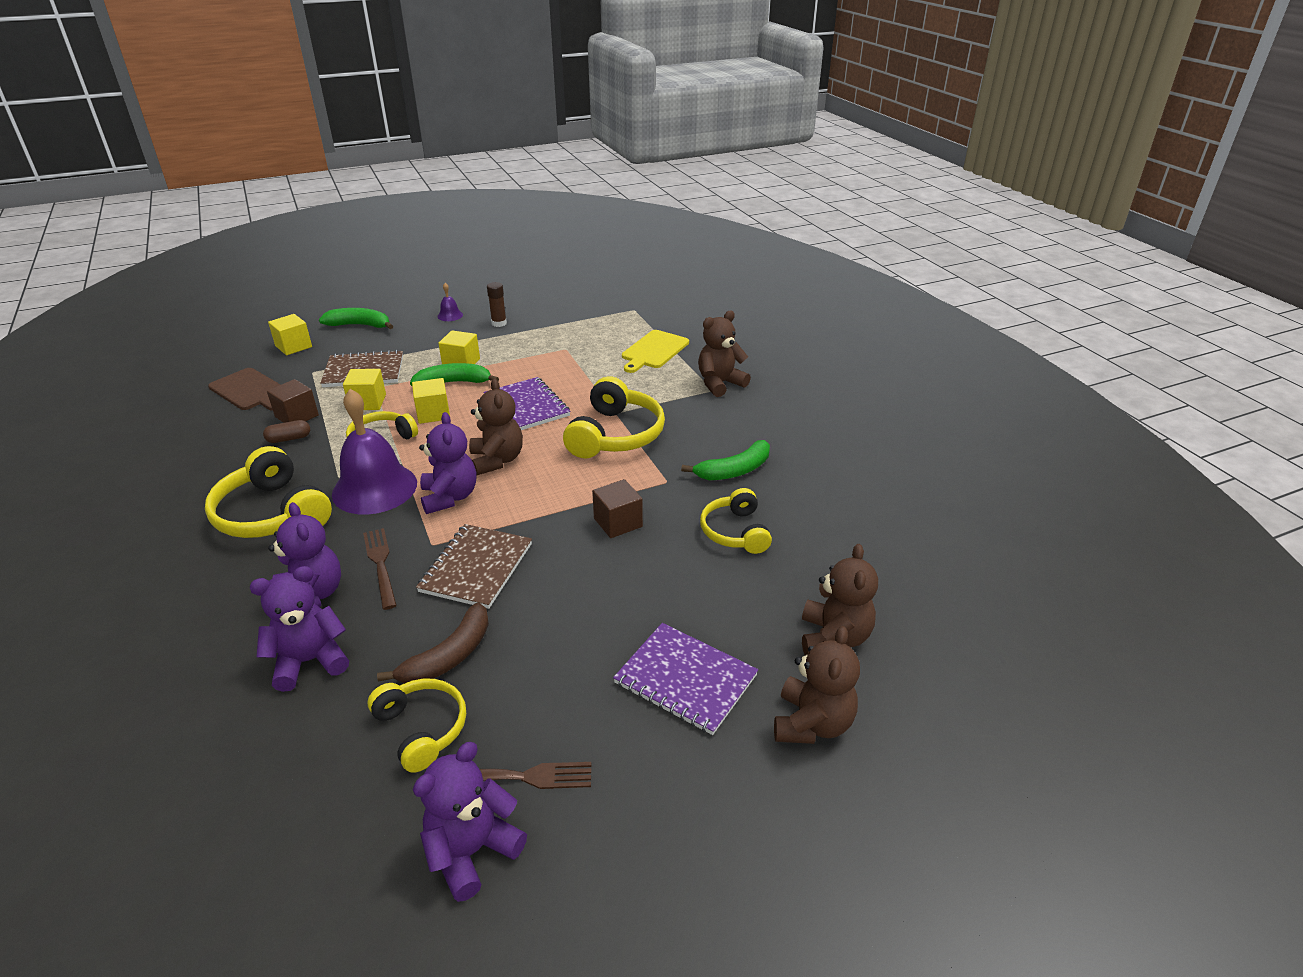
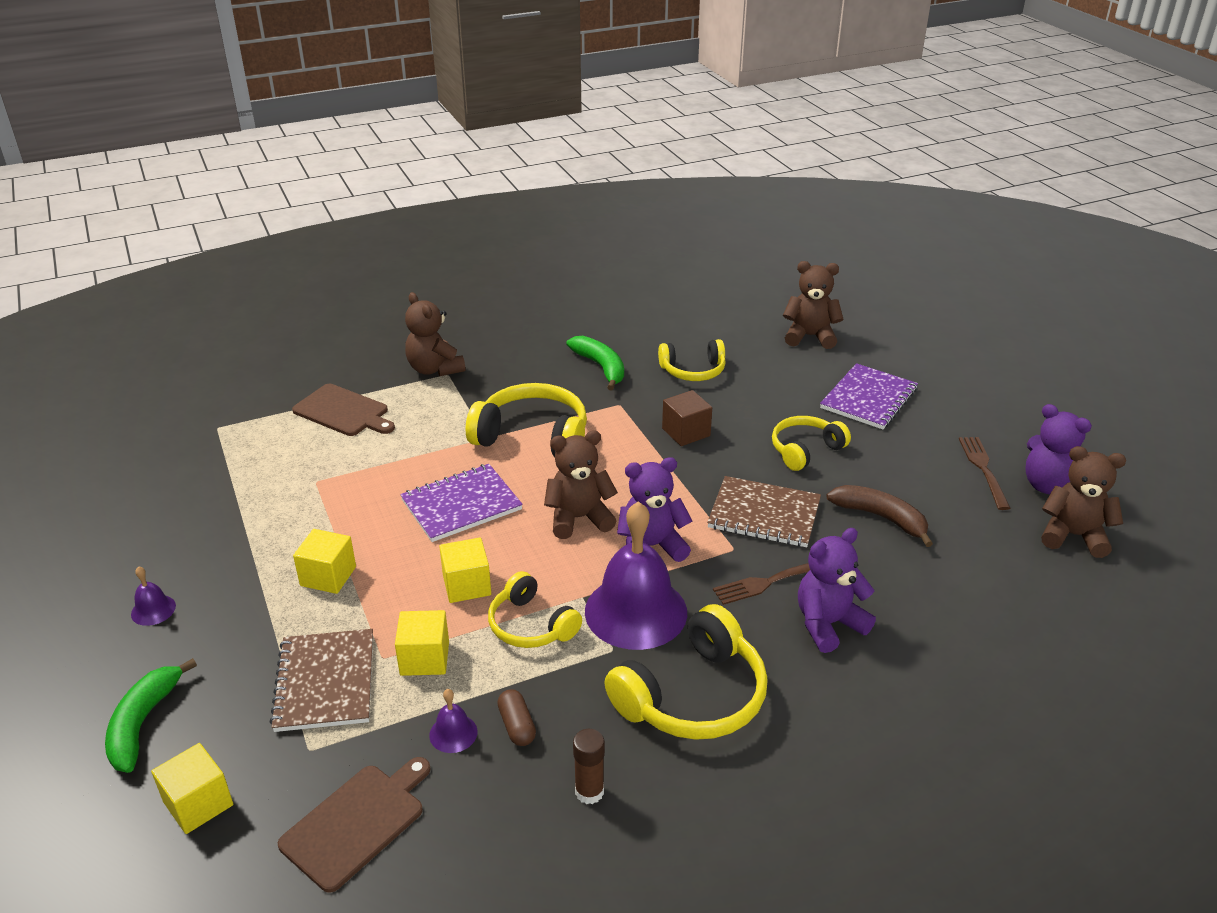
camera: 90 degrees left, 0 degrees up
purple teddy bear [250,566,349,692] -> none
brown cube [267,379,319,423] -> purple bell [429,689,477,753]
yellow headphones [368,679,466,773] -> yellow headphones moved to [772,416,851,471]
green banana [410,363,499,386] -> none
brown glue stick [487,282,507,327] -> brown glue stick moved to [573,729,605,804]
yellow cutting board [622,330,689,373] -> brown cutting board [292,384,395,436]
brown teddy bear [774,626,860,744] -> brown teddy bear moved to [1041,446,1126,558]

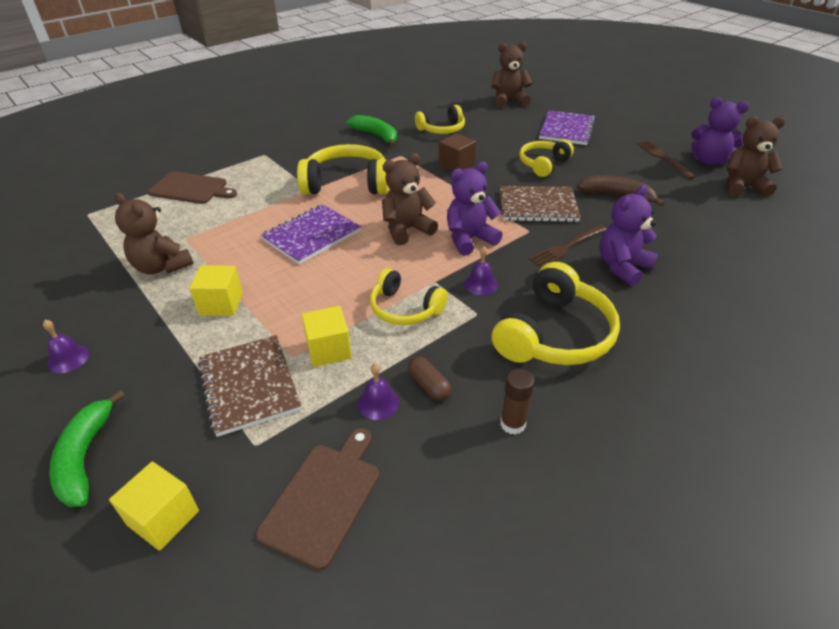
camera: 15 degrees left, 5 degrees up
brown teddy bear [405,292,466,376] -> brown teddy bear moved to [114,193,194,274]
yellow cube [439,538,491,603] -> none
purple bell [585,501,687,650] -> purple bell [464,246,498,295], size x0.42

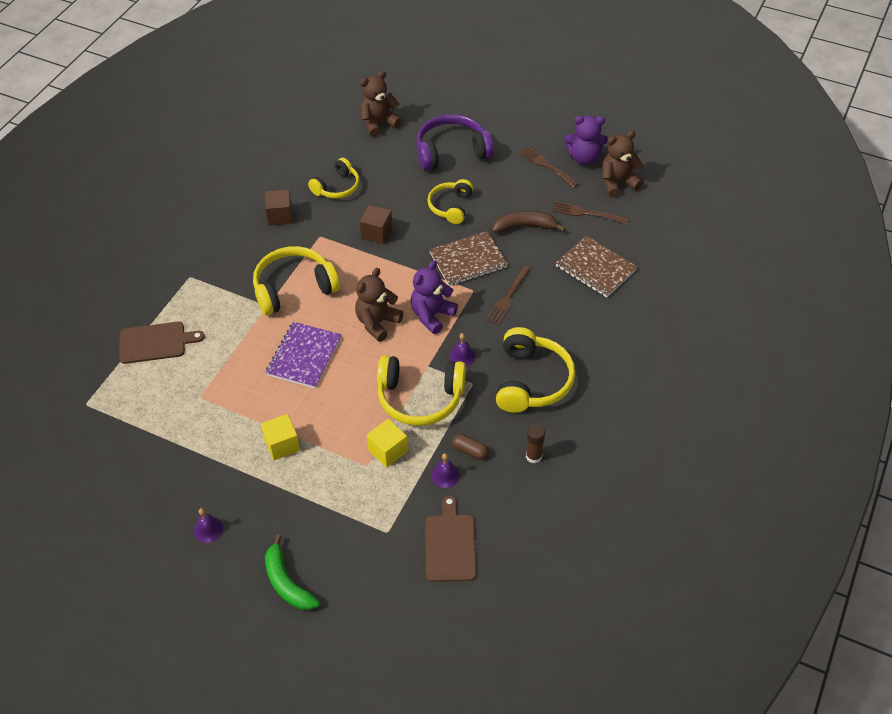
camera: 25 degrees left, 10 degrees up
yellow cube [109,461,199,551] -> none
brown teddy bear [114,193,194,274] -> none
brown notebook [198,335,301,437] -> brown notebook moved to [556,236,637,298]
green banana [347,115,397,147] -> brown cube [265,189,293,226]
yellow headphones [370,268,448,325] -> yellow headphones [377,356,466,426], size x1.59
purple notebook [539,110,596,145] -> purple headphones [416,114,494,171]
purple teddy bear [599,185,658,286] -> none
none -> brown fork [552,201,628,224]

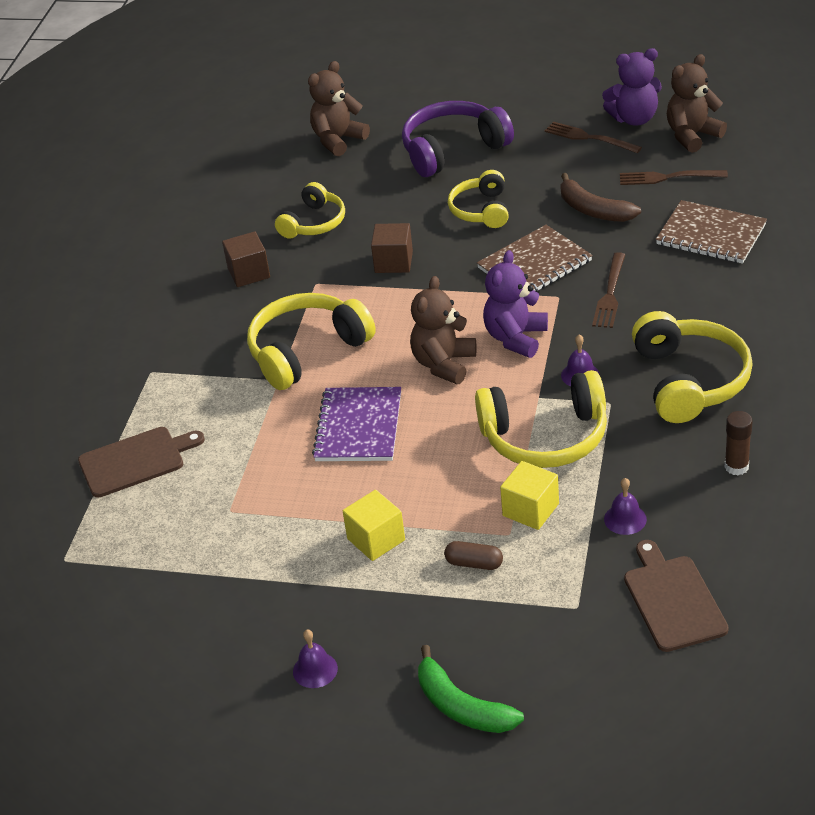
camera: 10 degrees left, 10 degrees down
brown capsule [452,434,489,459] -> brown capsule moved to [444,541,503,570]
brown banana [492,211,566,233] -> brown banana turned 120 degrees counterclockwise [560,173,641,222]

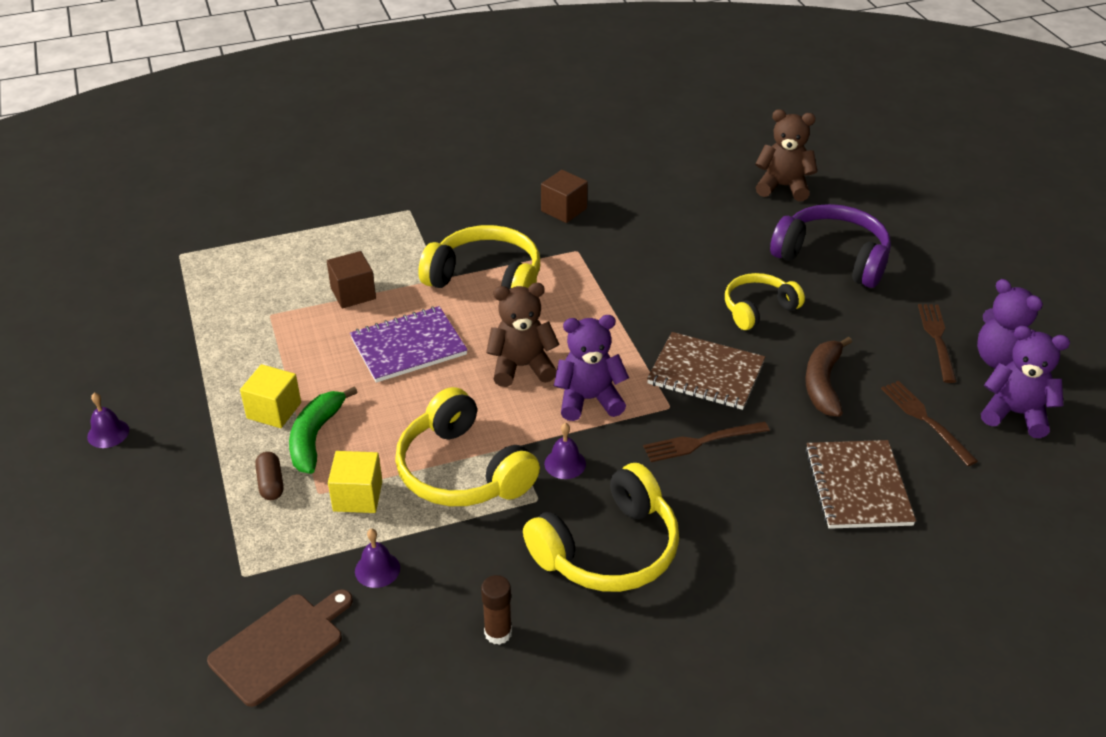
camera: 55 degrees right, 0 degrees up
brown cutting board [78,427,205,498] -> none
yellow headphones [275,182,345,239] -> none
brown cube [371,223,413,273] -> brown cube moved to [327,251,376,308]
green banana [418,645,524,733] -> green banana moved to [289,387,357,474]
brown teddy bear [667,54,727,153] -> purple teddy bear [981,326,1070,438]

